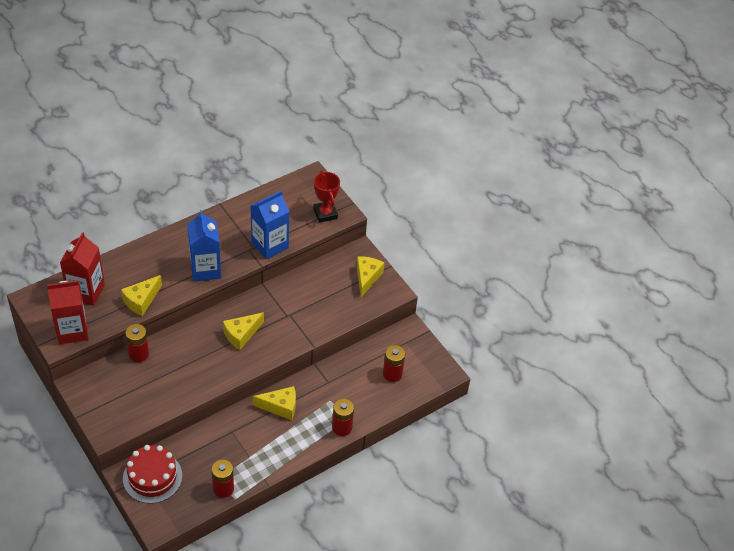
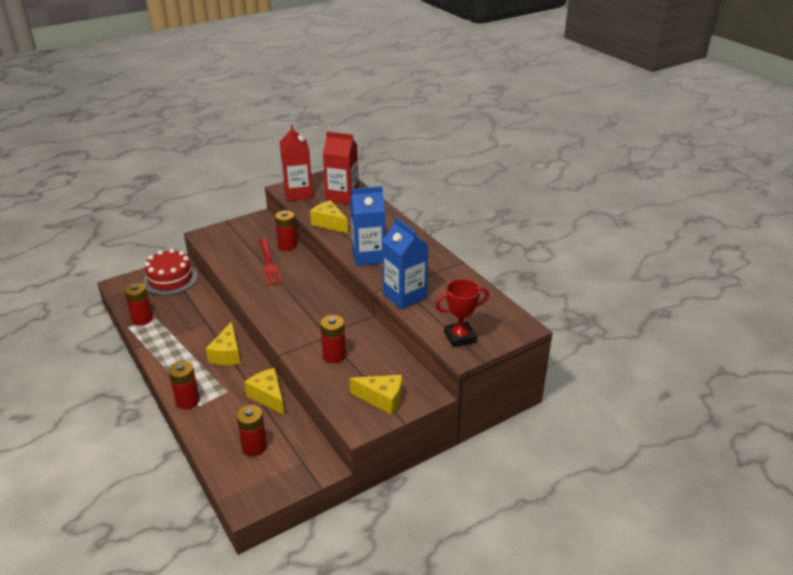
camera: 95 degrees right, 15 degrees down
yellow cheese [223,312,264,350] -> yellow cheese moved to [244,368,284,415]
none -> red fork [259,238,282,286]
none -> red battery [320,315,346,363]

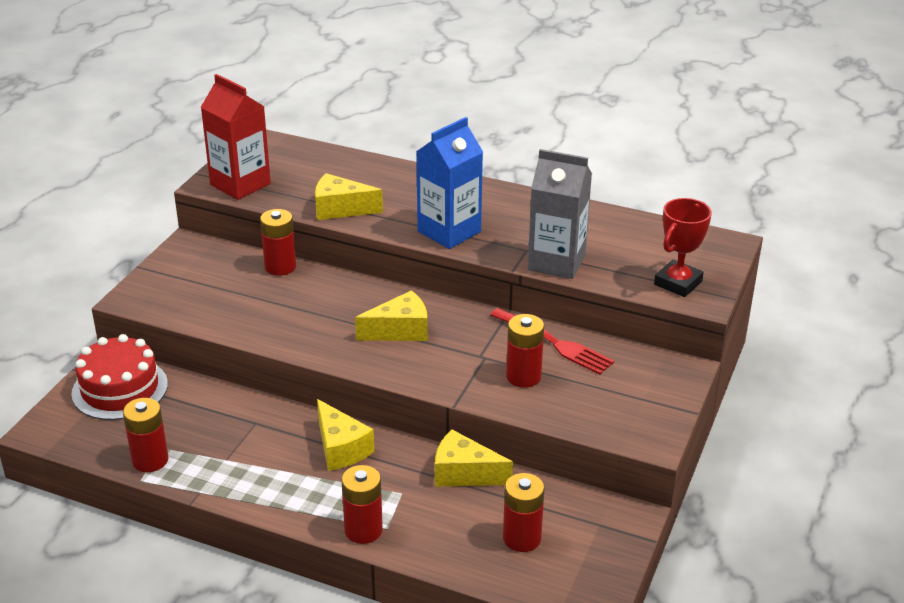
camera: 35 degrees left, 0 degrees up
red fork [259,238,282,286] -> red fork moved to [490,308,614,375]
red carton [323,132,359,205] -> none
yellow cheese [349,375,402,415] -> yellow cheese moved to [355,290,428,341]
blue carton [382,218,428,309] -> grey carton [528,149,592,279]

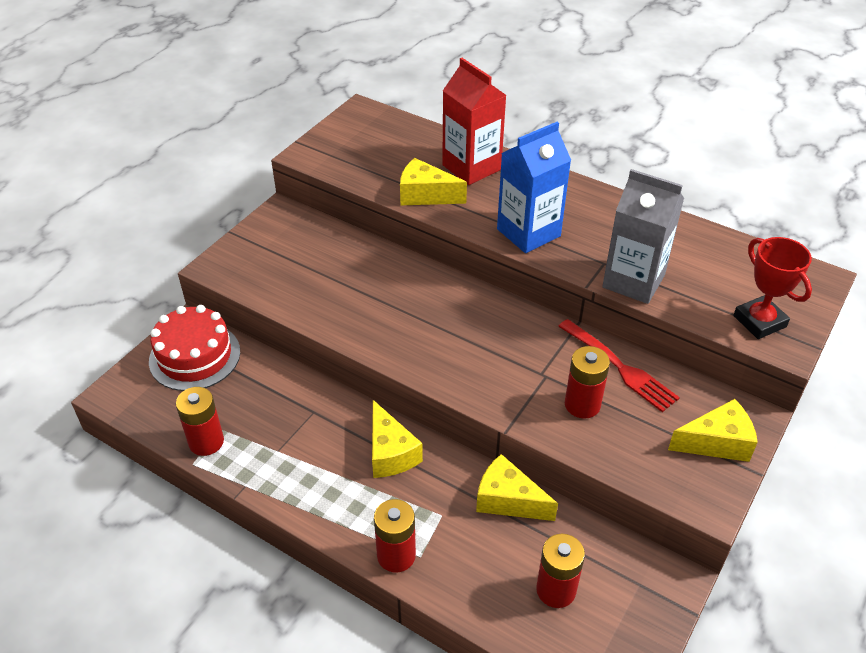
camera: 10 degrees right, 10 degrees up
red carton [201,74,271,200] -> red carton moved to [442,58,507,185]
red battery [260,209,296,276] -> none
yellow cheese [355,290,428,341] -> yellow cheese moved to [668,399,758,462]
red trophy [654,198,712,297] -> red trophy turned 75 degrees counterclockwise [733,237,812,339]

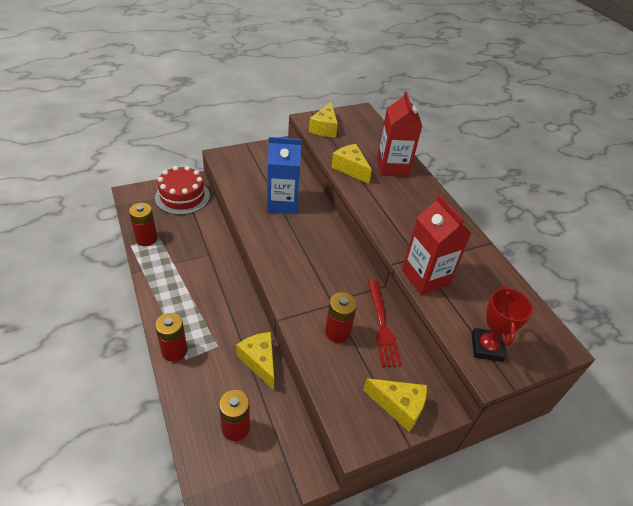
camera: 30 degrees right, 0 degrees up
yellow cheese [372,400,423,478] -> yellow cheese moved to [309,102,338,137]
blue carton [497,122,571,253] -> blue carton moved to [267,137,302,214]
grey carton [602,169,684,304] -> red carton [402,194,472,295]

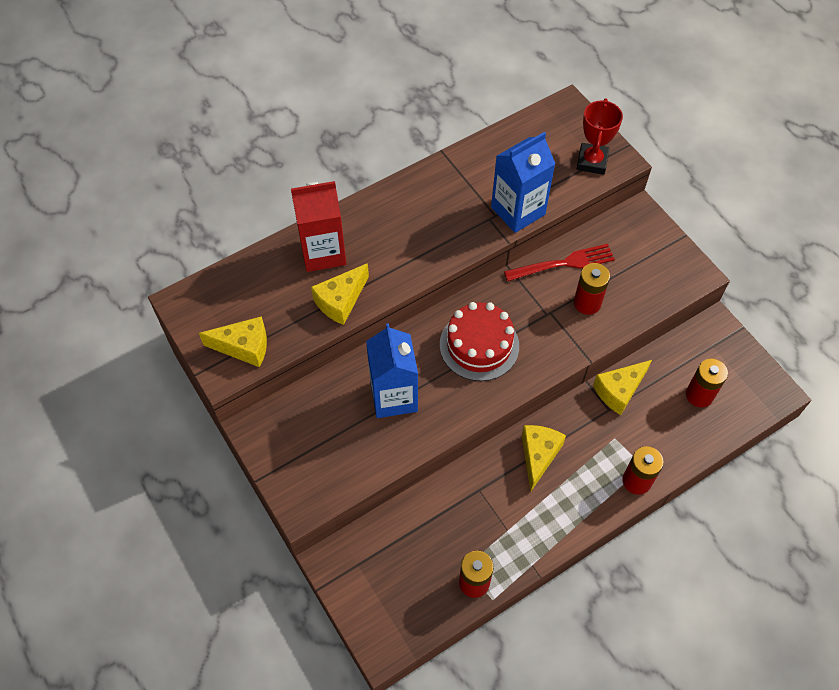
camera: 95 degrees left, 15 degrees up
red cake [155,166,210,215] -> red cake moved to [440,302,519,381]
yellow cheese [363,378,427,432] -> yellow cheese moved to [522,425,566,492]
red carton [402,194,472,295] -> blue carton [491,132,555,233]
red trophy [472,285,533,362] -> red trophy turned 75 degrees counterclockwise [577,98,623,175]

